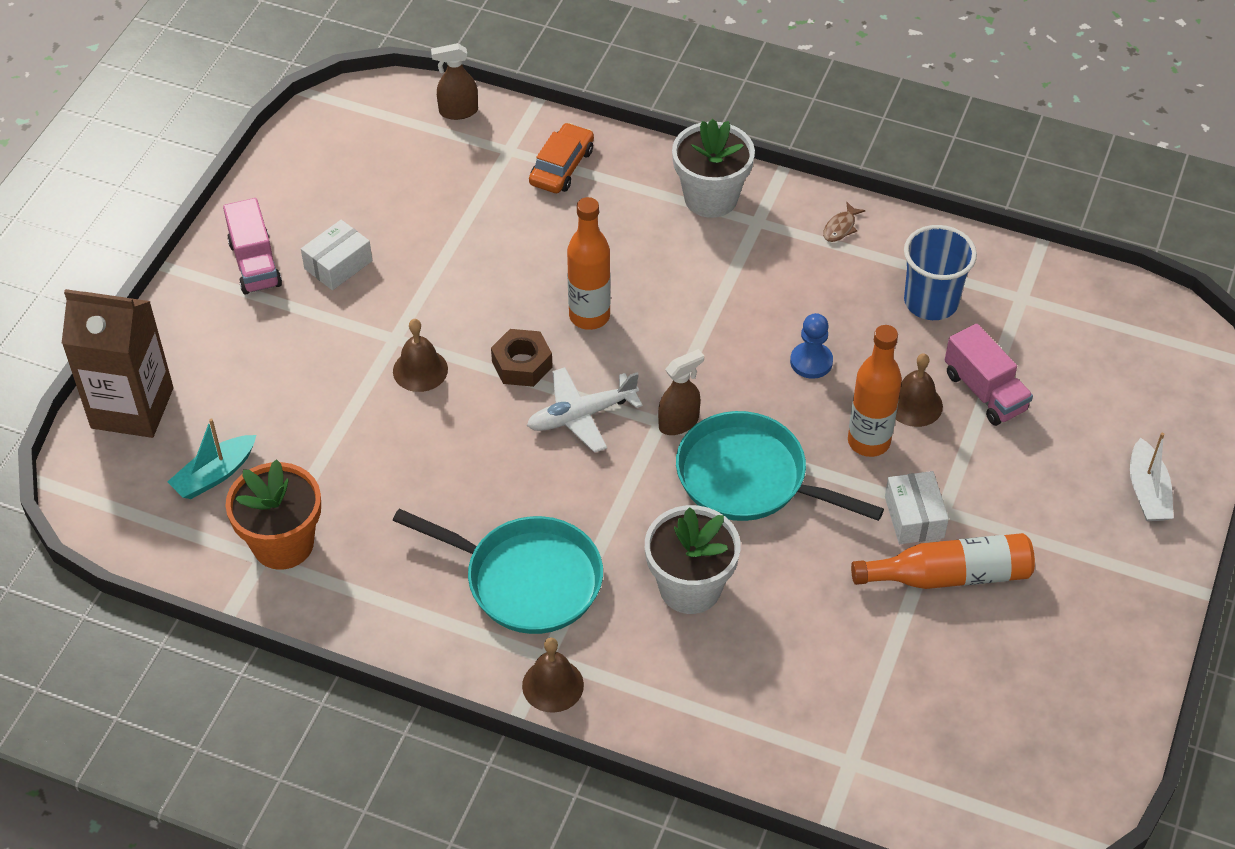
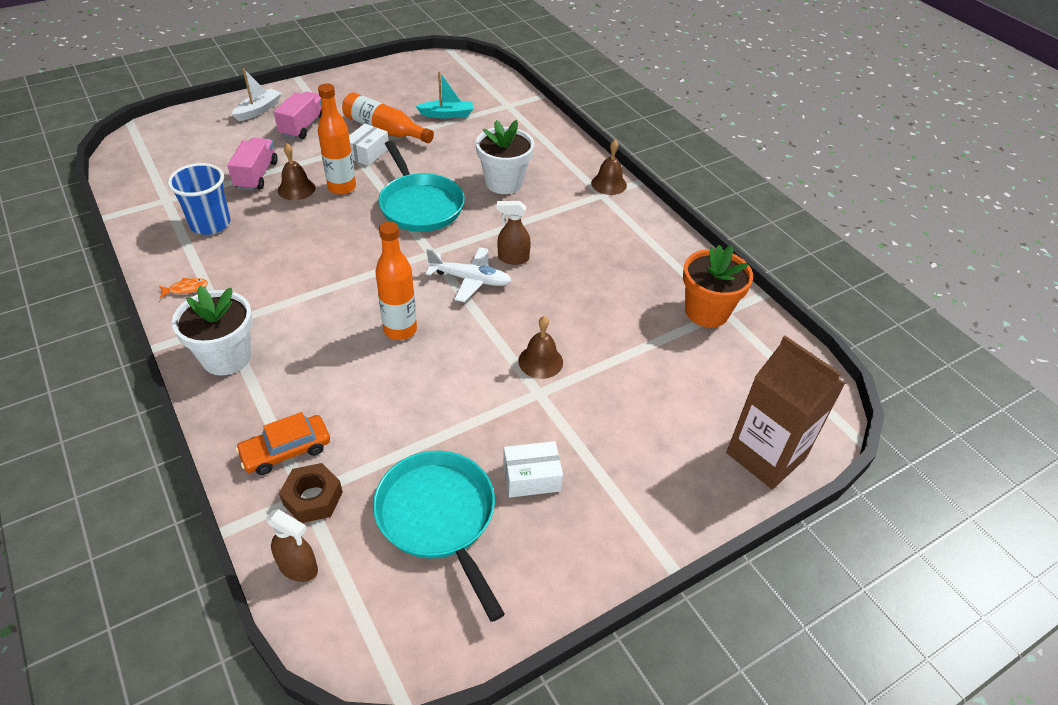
camera: 145 degrees left, 5 degrees down
turquoise boat [167,418,256,499] -> turquoise boat moved to [416,71,473,118]
pink truck [223,198,282,295] -> pink truck moved to [274,92,322,139]
turquoise pan [393,509,603,634] -> turquoise pan moved to [373,451,505,622]
brown nut [491,329,553,387] -> brown nut moved to [279,463,343,523]
brown spray bottle [658,349,704,435] -> brown spray bottle moved to [497,201,531,265]
blue pawn [790,313,833,379] -> none
brown fish [823,202,866,242] -> orange fish [159,278,208,298]

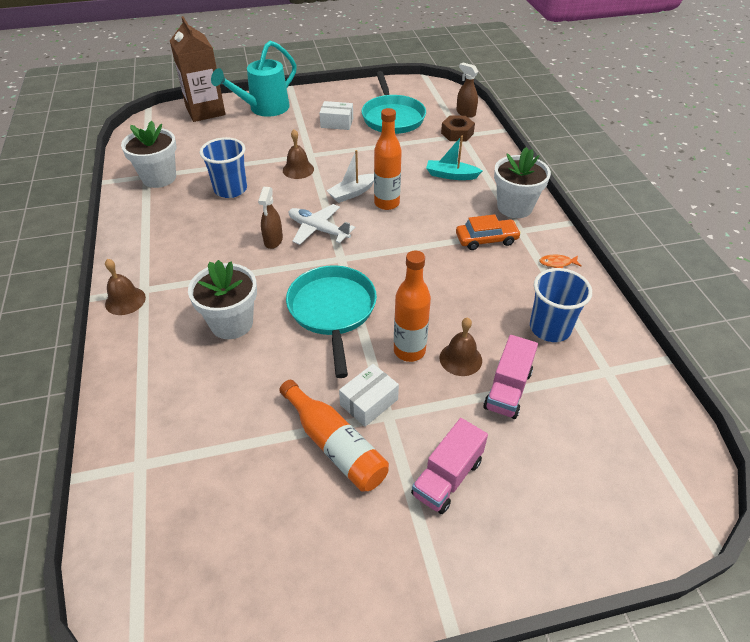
camera: 160 degrees left, 0 degrees up
white boat [232,69,282,121] -> white boat moved to [327,150,374,203]
orange car [236,412,330,475] -> orange car moved to [456,214,521,250]
turquoise boat [416,71,473,118] -> turquoise boat moved to [426,136,482,180]
brown spray bottle [497,201,531,265] -> brown spray bottle turned 75 degrees clockwise [258,187,283,249]
orange flower pot [683,245,753,327] -> white flower pot [121,121,176,188]
none -> blue cup [200,137,247,198]
none -> turquoise watering can [211,41,297,117]

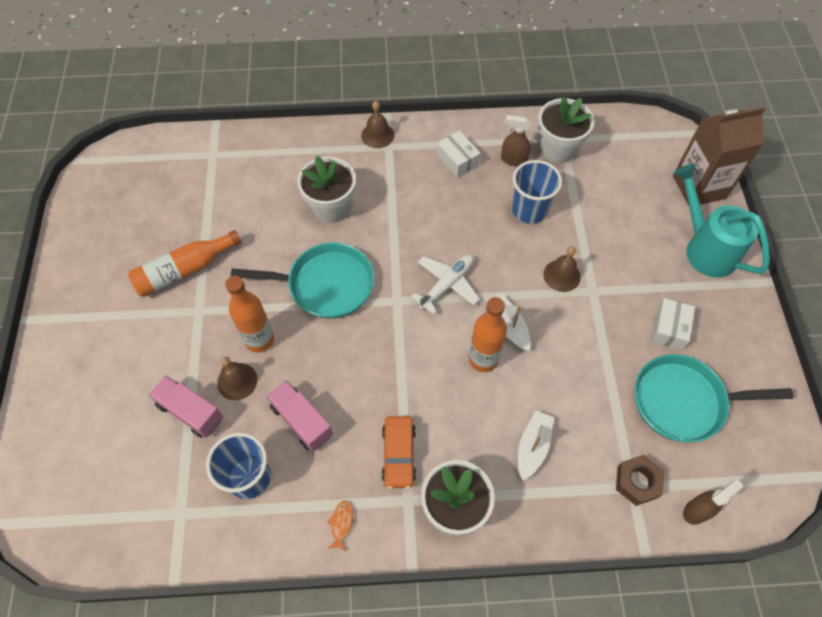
camera: 100 degrees right, 15 degrees up
brown spray bottle [258,187,283,249] -> brown spray bottle moved to [501,115,531,166]
white box [339,364,399,427] -> white box moved to [437,131,481,178]
pink truck [411,418,488,514] -> pink truck moved to [266,380,333,452]
turquoise boat [426,136,482,180] -> white boat [518,411,554,481]

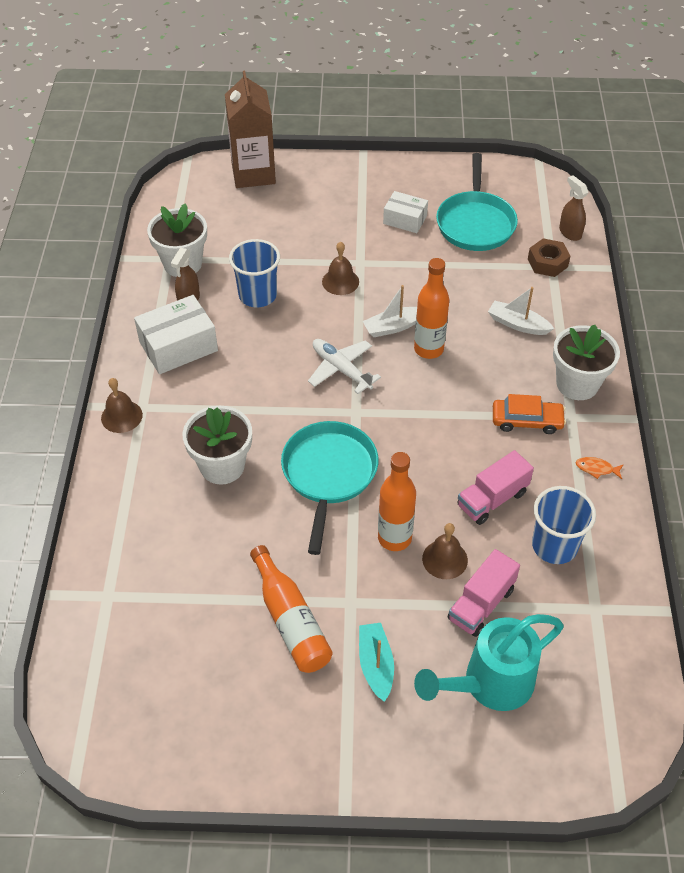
camera: 85 degrees left, 10 degrees down
white box [437,131,481,178] -> white box [134,295,218,374], size x1.60
turquoise watering can [674,164,770,278] -> turquoise watering can moved to [414,614,564,711]
none -> turquoise boat [359,623,394,702]

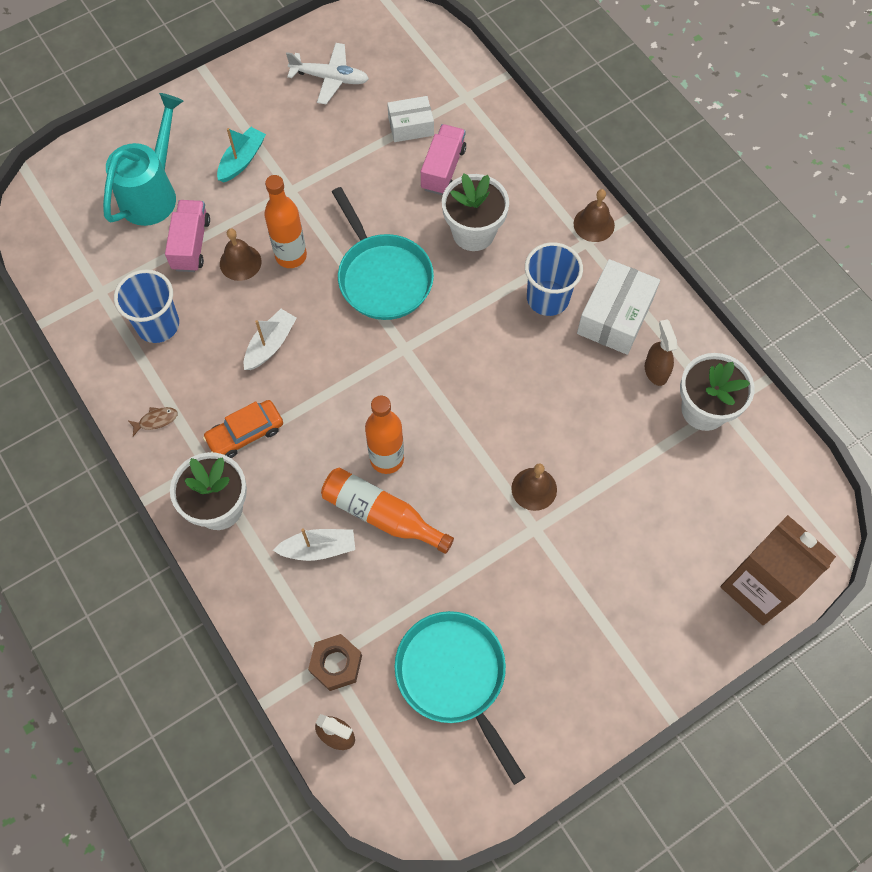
camera: 145 degrees right, 15 degrees up
blue cup [229,239,280,307] -> blue cup moved to [525,242,583,316]
orange bottle [250,545,333,673] -> orange bottle moved to [321,468,454,554]
white plane [308,339,381,394] -> white plane moved to [286,43,369,104]
turquoise boat [359,623,394,702] -> turquoise boat turned 105 degrees counterclockwise [217,127,266,182]
white boat [363,285,417,337] -> white boat moved to [244,309,297,370]
white box [383,191,428,233] -> white box moved to [387,96,434,142]
pink truck [457,450,534,525] -> pink truck moved to [421,124,466,195]
orange fish [576,457,624,479] -> brown fish [128,407,178,436]

